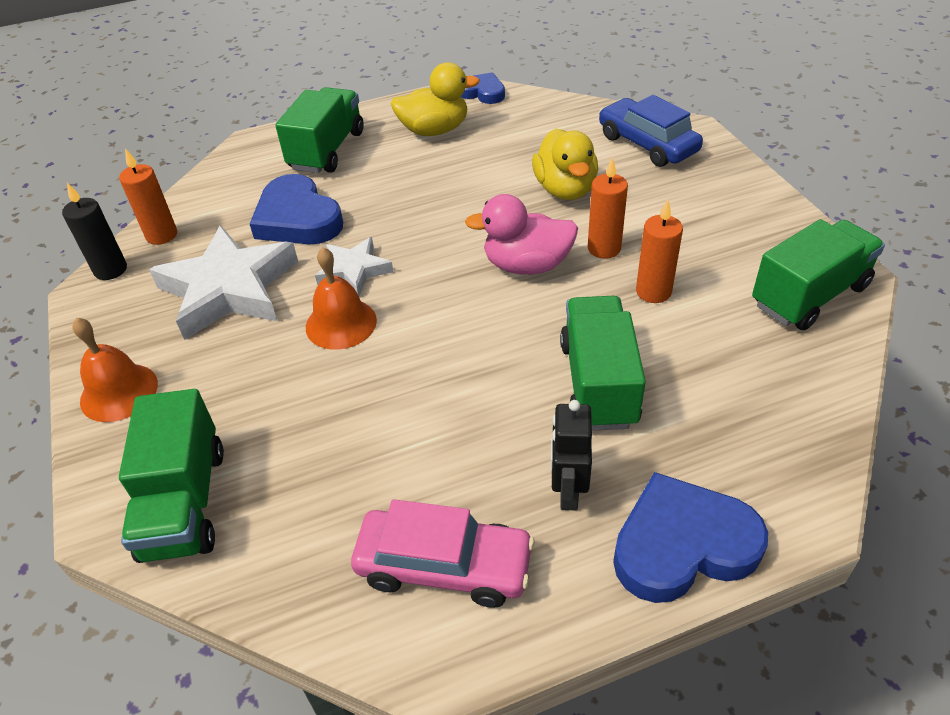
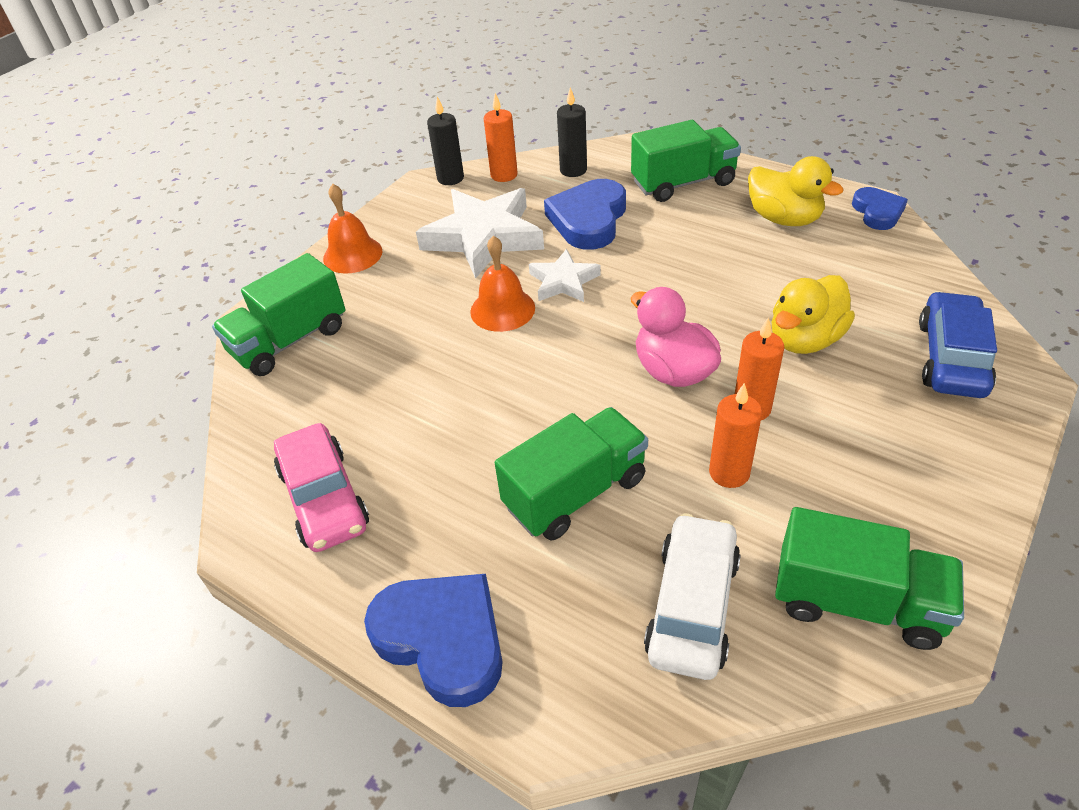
camera: 55 degrees right, 0 degrees up
black robot [551,400,592,510] -> none
none -> black candle [557,87,587,177]
none -> white car [644,513,741,680]

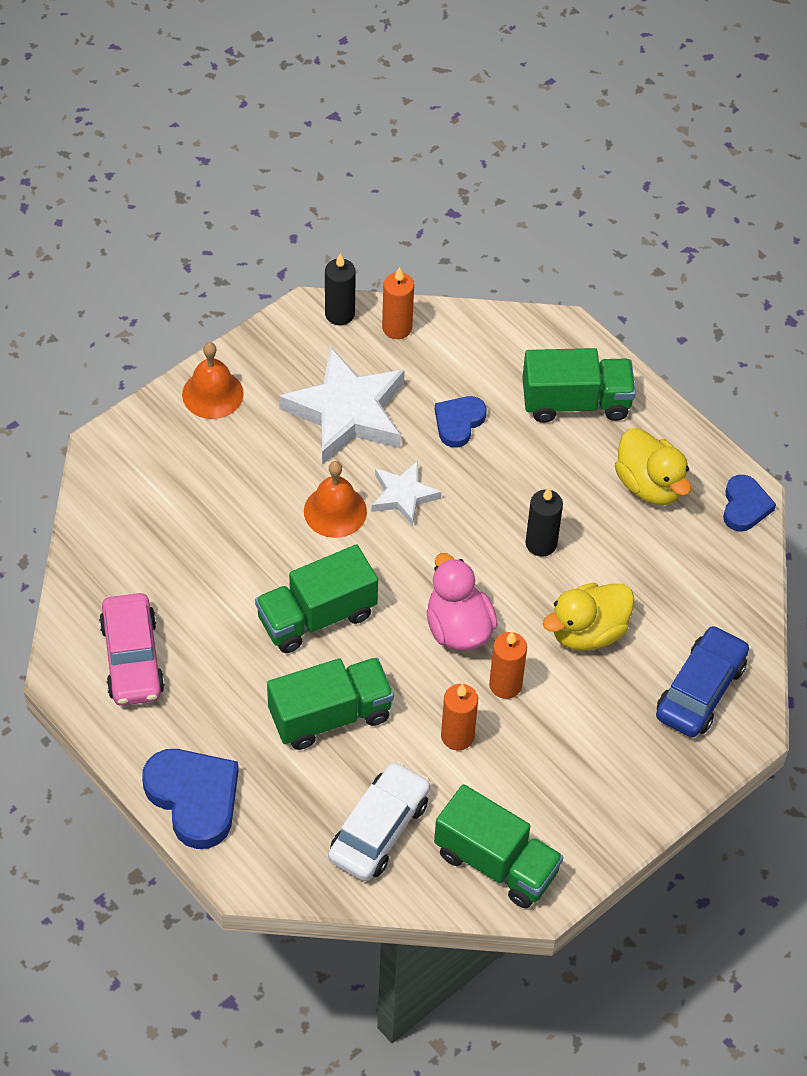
camera: 10 degrees right, 10 degrees up
green truck [212,253,346,376] -> green truck moved to [255,544,378,653]
blue heart [544,179,626,250] -> blue heart [435,396,487,448], size x0.60
black candle [557,87,587,177] -> black candle moved to [526,487,563,557]

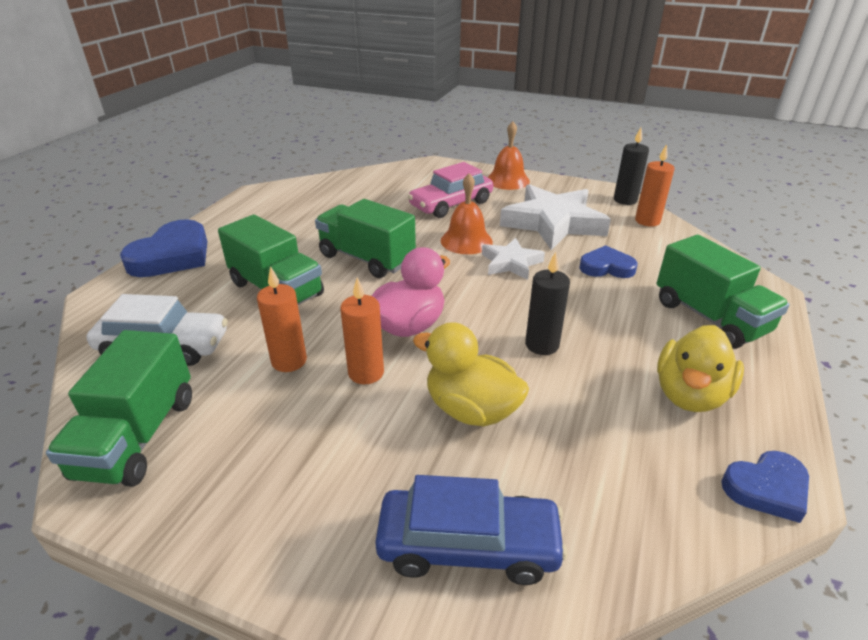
camera: 65 degrees right, 20 degrees down
pink car [99,593,165,706] -> pink car moved to [408,162,493,218]

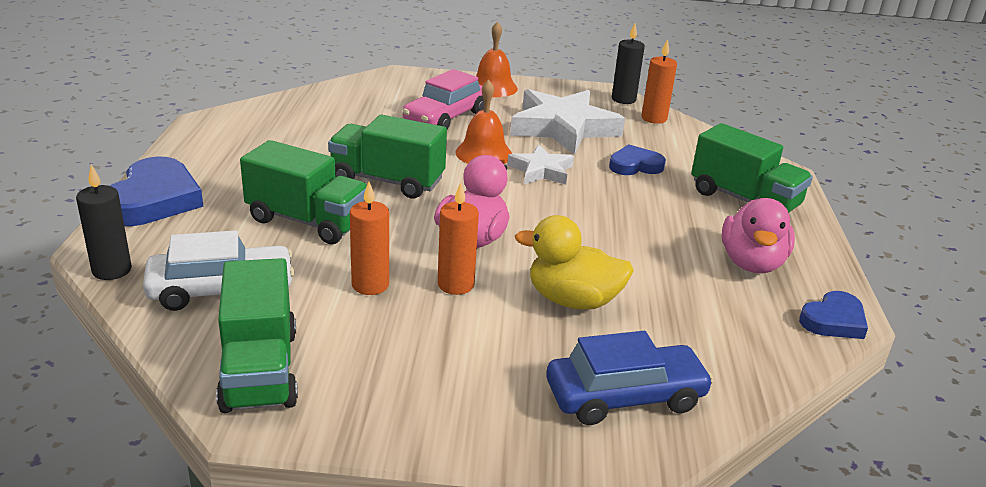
camera: 20 degrees left, 5 degrees down
black candle [525,252,570,355] -> black candle moved to [76,164,132,280]
yellow duck [657,325,744,412] -> pink duck [722,198,795,273]

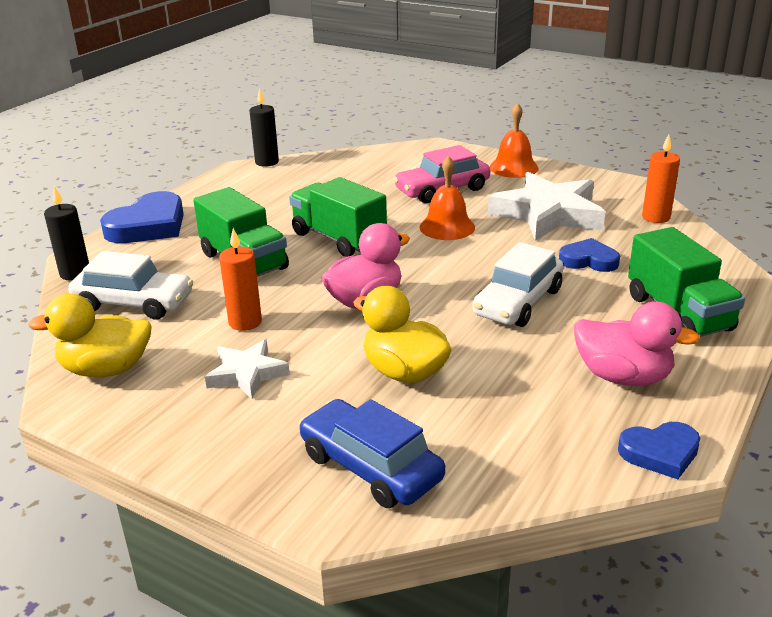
camera: 30 degrees right, 0 degrees up
green truck [216,258,298,413] -> yellow duck [28,293,152,377]
orange candle [438,182,479,295] -> none
white star [507,145,574,185] -> white star moved to [205,339,290,399]
blue car [546,331,714,425] -> blue car turned 150 degrees counterclockwise [299,399,445,508]
black candle [612,24,645,104] -> black candle moved to [250,88,279,167]
pink duck [722,198,795,273] -> pink duck turned 105 degrees counterclockwise [574,301,700,386]
none -> white car [472,242,564,327]

